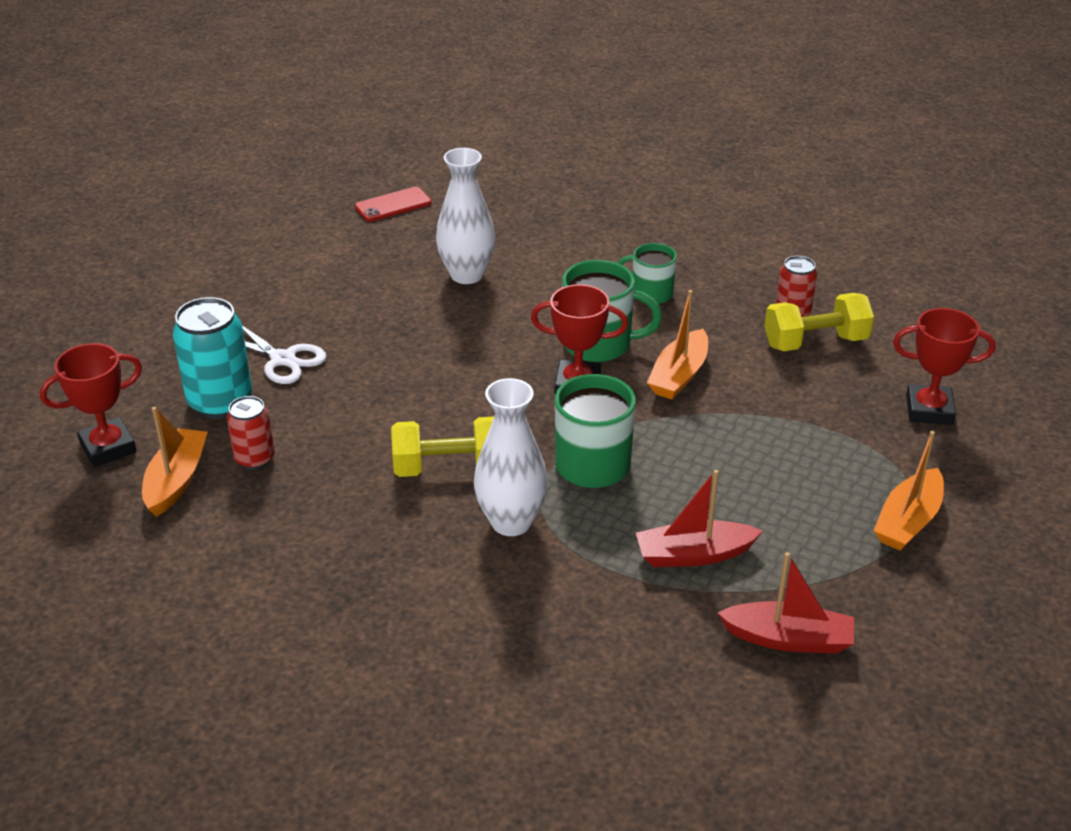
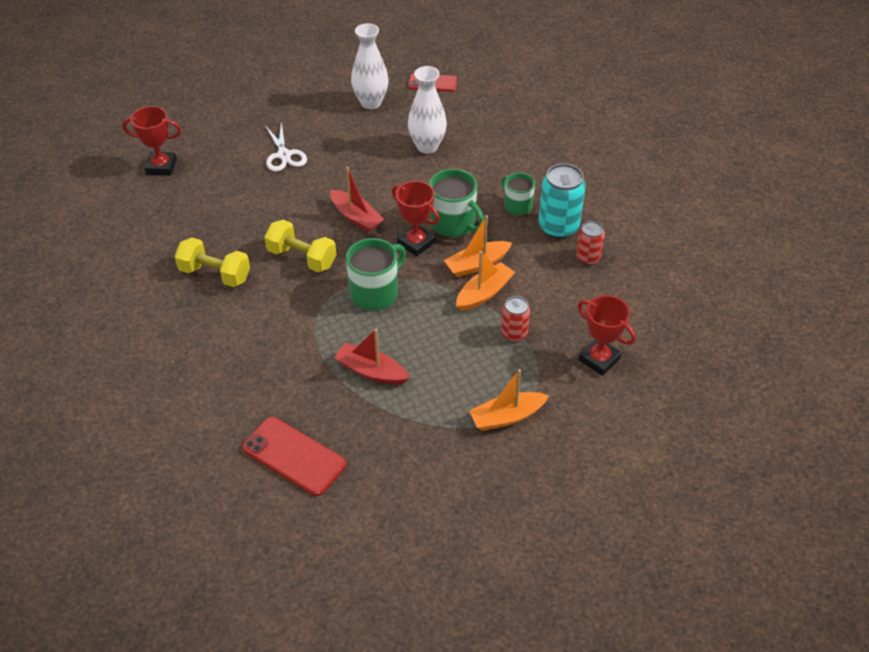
camera: 35 degrees right, 10 degrees up
orange boat [142,407,208,517] -> orange boat moved to [456,251,515,311]
turquoise can [173,297,252,419] -> turquoise can moved to [538,164,586,239]
red can [227,396,275,470] -> red can moved to [501,296,530,342]
white vase [474,378,548,536] -> white vase moved to [351,23,389,109]
red boat [718,552,854,654] -> red boat moved to [330,167,384,232]
yellow dumbbell [764,293,874,351] -> yellow dumbbell moved to [174,238,250,287]
none -> red phone [242,417,346,496]

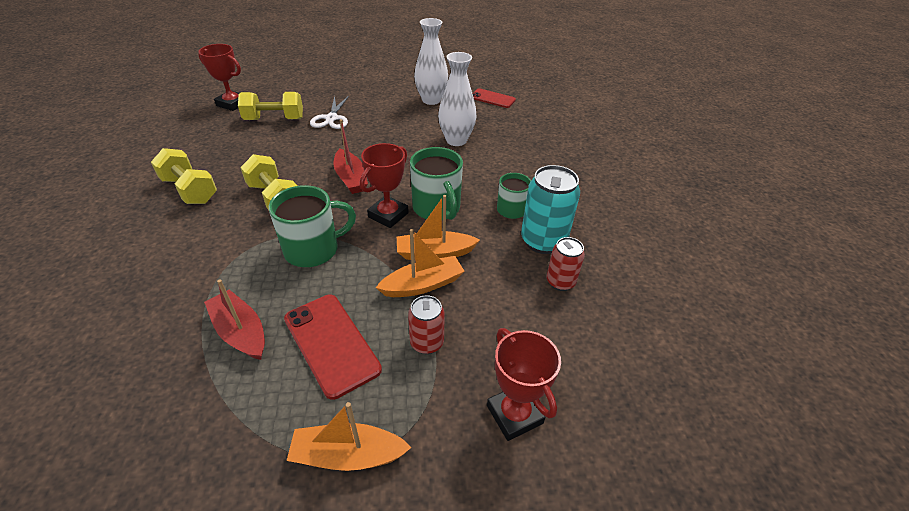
camera: 20 degrees right, 5 degrees down
red phone [242,417,346,496] -> red phone moved to [284,295,382,400]
red trophy [392,181,440,257] -> red trophy turned 60 degrees clockwise [360,143,409,228]
none -> yellow dumbbell [238,92,303,120]

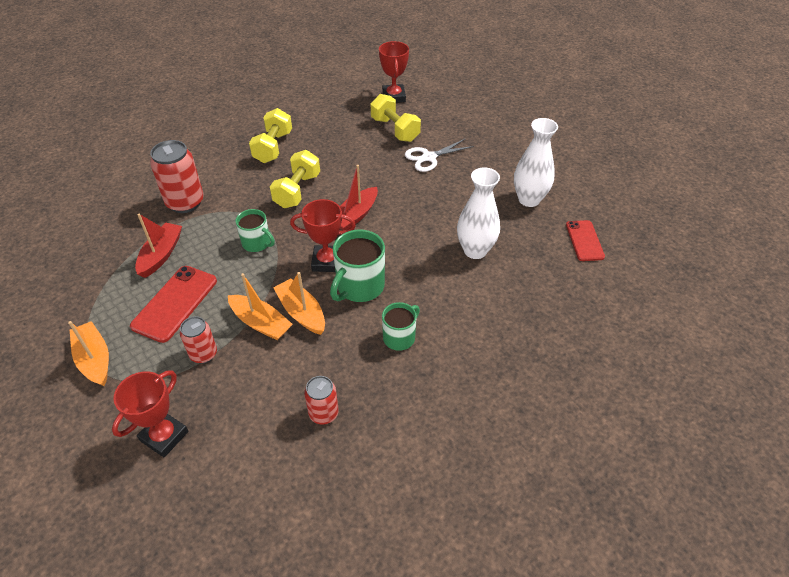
camera: 60 degrees right, 5 degrees up
green mug [269,185,356,267] -> green mug [235,209,275,252], size x0.63
turquoise can [521,165,580,254] -> none
none -> red can [150,140,204,213]

